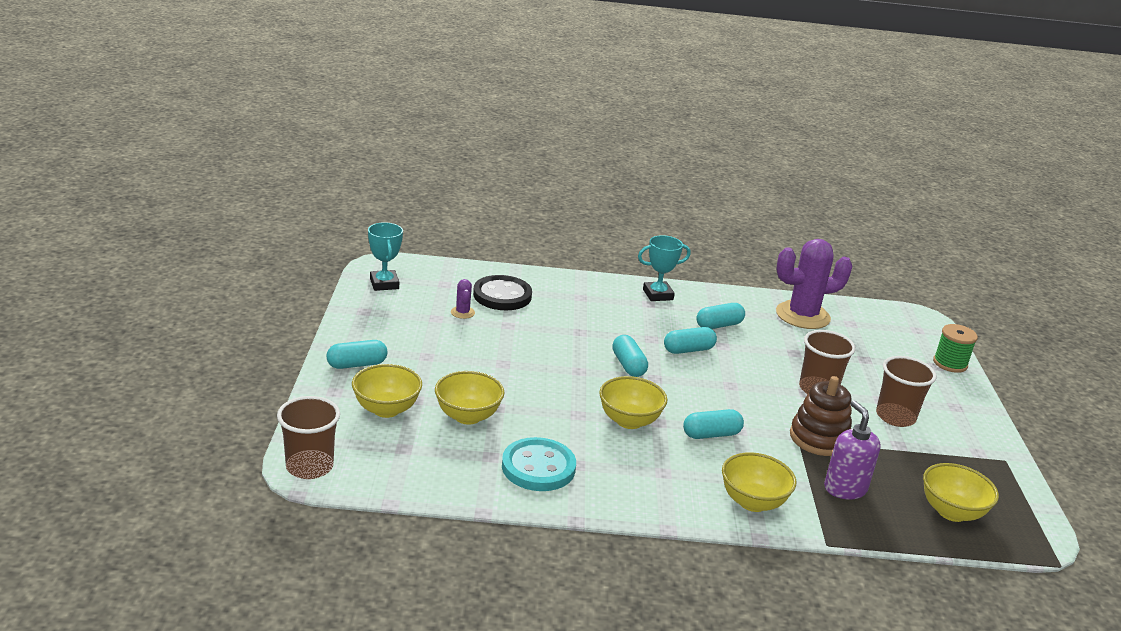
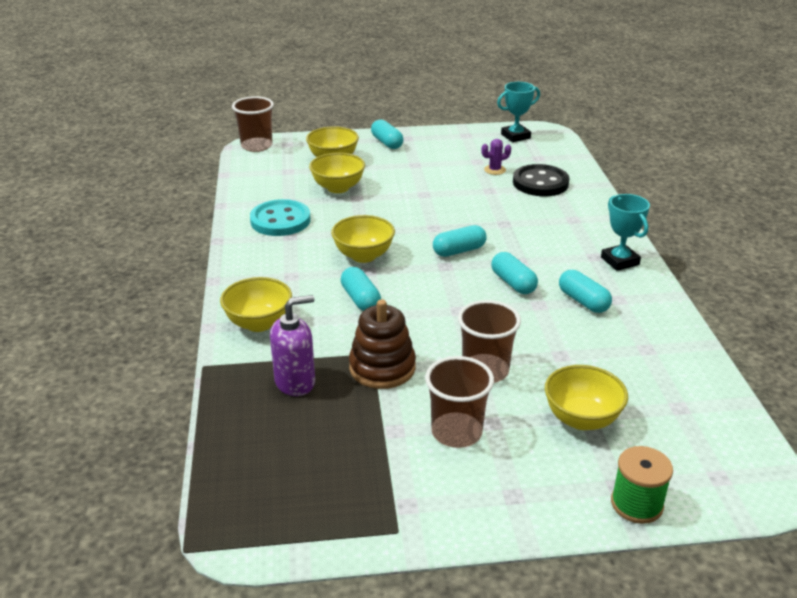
camera: 85 degrees right, 5 degrees up
purple cactus [776,239,852,329] -> none
yellow bowl [923,463,999,522] -> yellow bowl moved to [545,365,628,430]

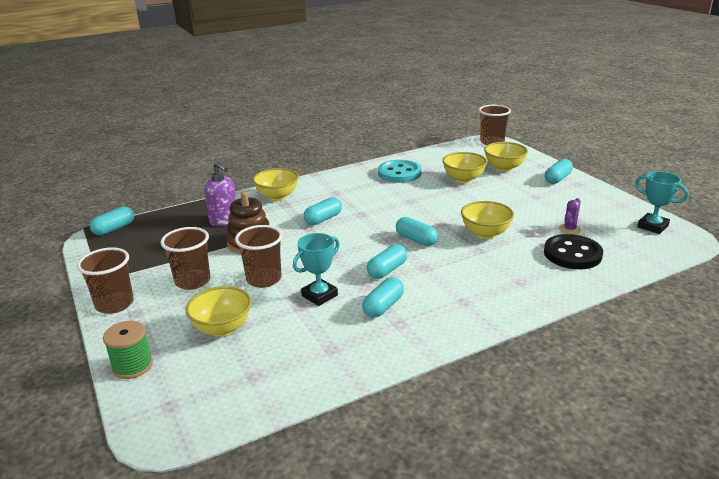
camera: 70 degrees right, 5 degrees down
yellow bowl [331,215,395,263] -> yellow bowl moved to [461,201,514,239]
purple cactus [481,139,511,175] -> purple cactus turned 75 degrees clockwise [559,198,581,234]
turquoise trophy [601,194,650,271] -> turquoise trophy moved to [293,233,340,306]
none -> brown cup [77,247,134,314]
none -> turquoise capsule [90,206,134,236]

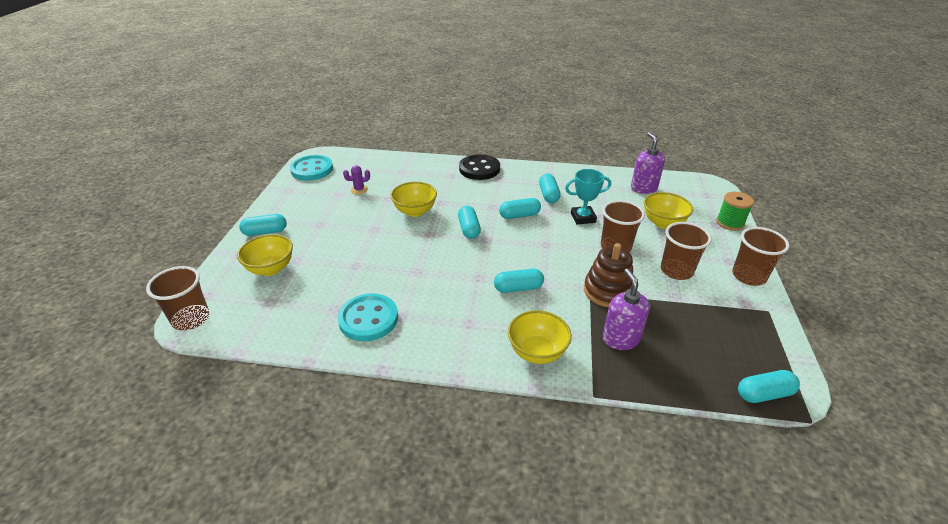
camera: 145 degrees left, 10 degrees up
turquoise capsule [362,277,404,318] -> turquoise capsule turned 75 degrees counterclockwise [539,174,561,203]
yellow bowl [442,152,487,183] -> none
black button [544,234,603,269] -> black button moved to [459,154,500,180]
turquoise trophy [635,171,689,234] -> turquoise button [290,155,333,181]
none -> purple soap dispenser [631,132,665,194]

